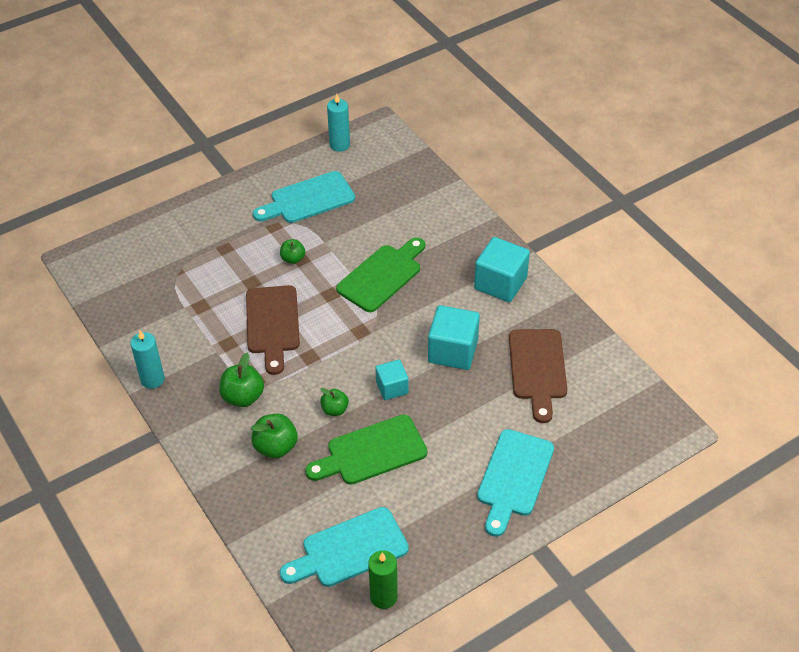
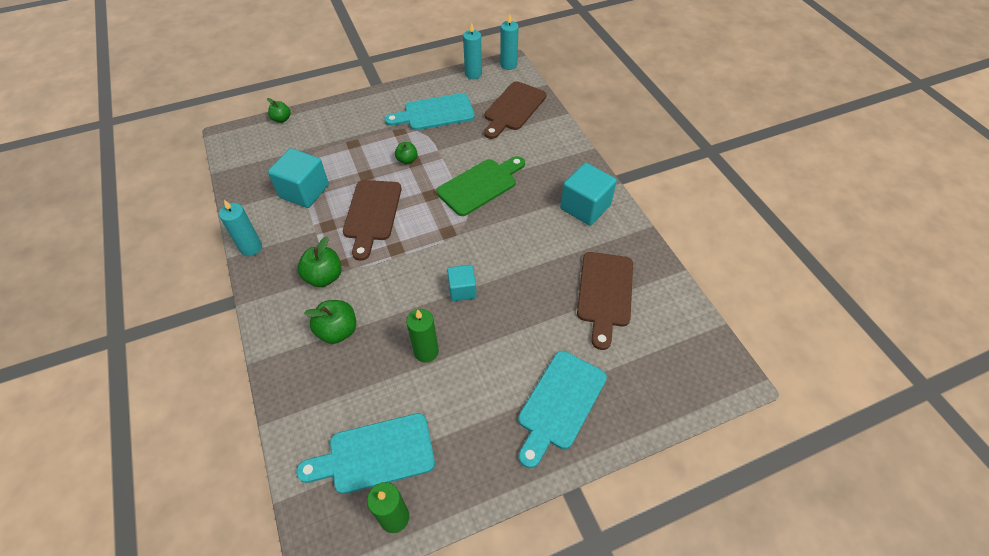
camera: 10 degrees right, 5 degrees up
green cutting board [305,414,427,485] -> green candle [406,309,439,363]
green apple [320,388,349,416] -> green apple moved to [267,98,291,123]
turquoise cube [428,305,480,370] -> turquoise cube moved to [268,148,329,208]
none -> brown cutting board [484,81,547,139]
none -> turquoise candle [500,14,519,70]

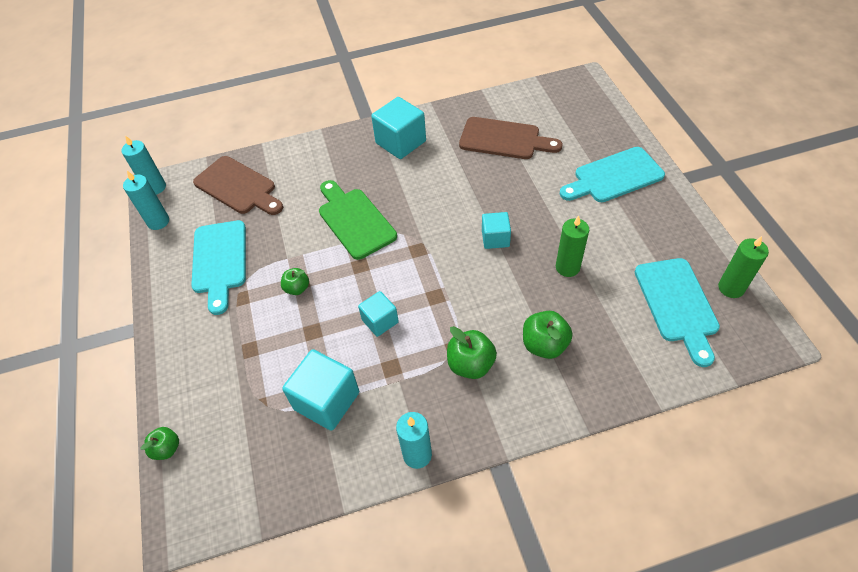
camera: 80 degrees left, 0 degrees up
brown cutting board [343,180,402,261] -> turquoise cube [358,291,399,337]
turquoise cutting board [518,351,607,468] -> turquoise cutting board turned 120 degrees clockwise [560,147,665,202]

